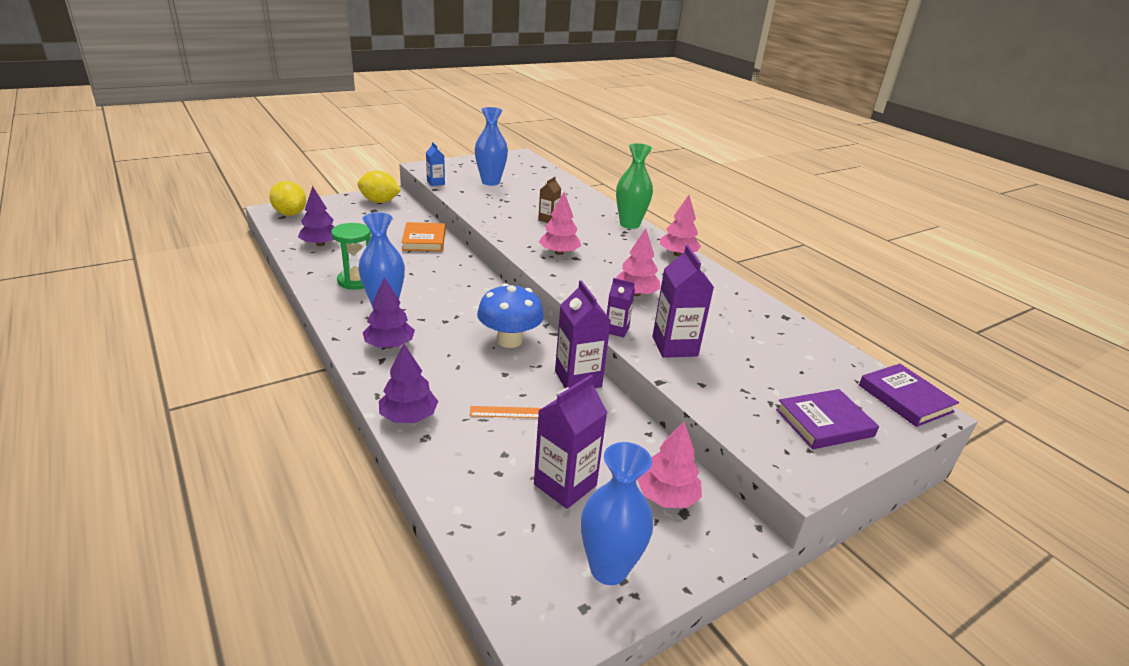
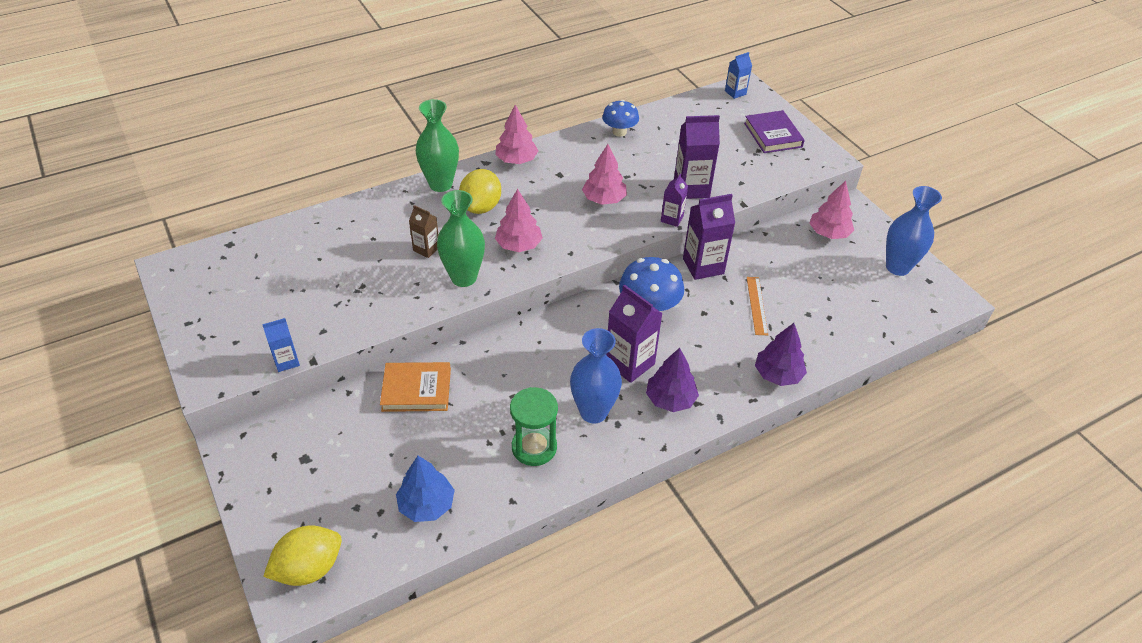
camera: 85 degrees left, 15 degrees up
purple tree [298,186,334,246] -> blue tree [396,456,455,522]
yellow lemon [357,171,401,203] -> yellow lemon moved to [459,169,501,214]
blue vase [475,107,508,186] -> none
purple carton [534,375,608,509] -> purple carton moved to [606,284,663,383]
purple book [859,364,959,427] -> blue carton [725,52,752,99]
none -> green vase [437,190,485,287]
none -> blue mushroom [602,100,639,137]

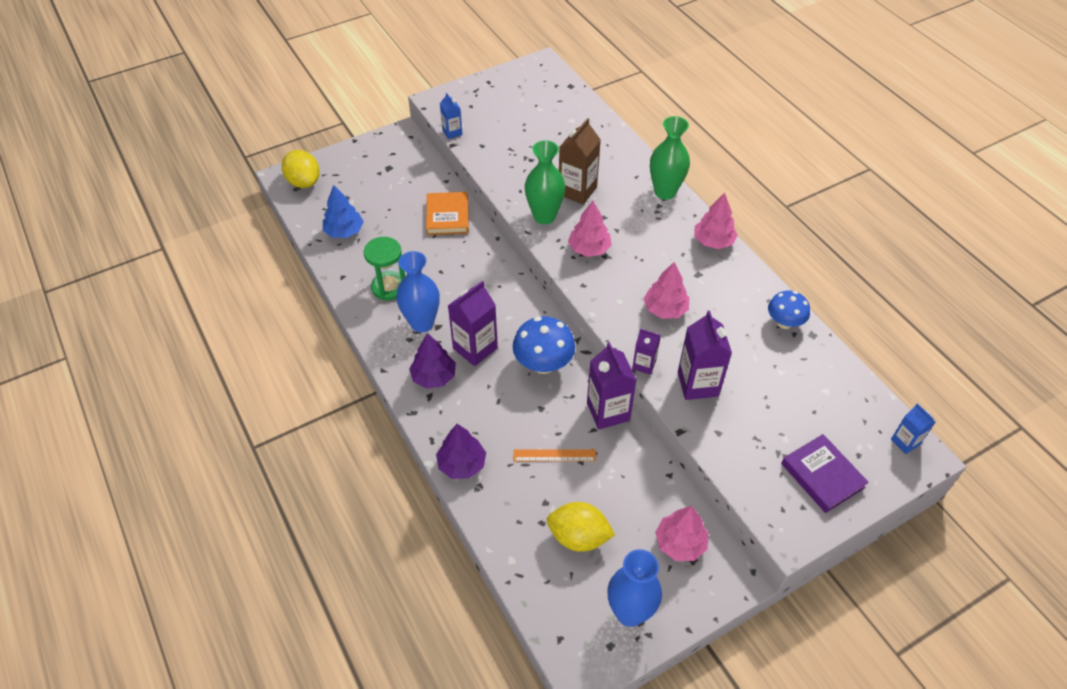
camera: 90 degrees right, 5 degrees up
brown carton [409,205,438,258] -> brown carton [559,118,601,205], size x1.77
yellow lemon [459,169,501,214] -> yellow lemon moved to [547,502,615,552]
purple book [744,110,805,153] -> purple book turned 75 degrees clockwise [781,434,869,513]

